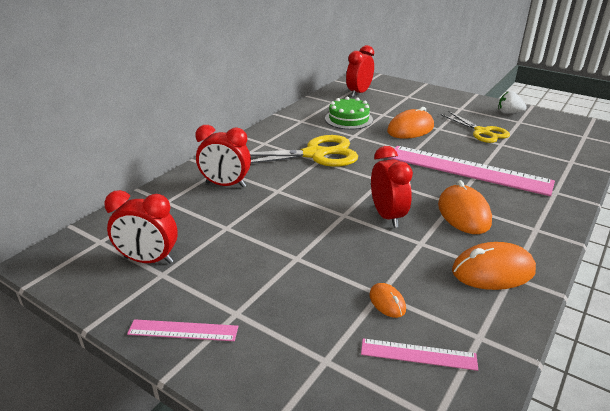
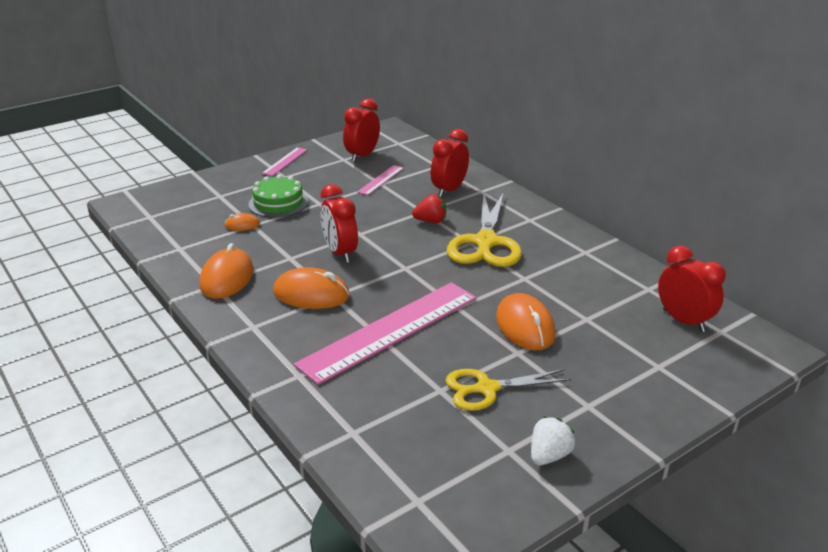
camera: 110 degrees right, 0 degrees up
green cake [325,97,373,129] -> green cake moved to [248,175,308,218]
pink ruler [361,338,478,371] -> pink ruler moved to [357,165,404,195]
red clock [371,146,413,228] -> red clock turned 60 degrees clockwise [321,184,358,263]
none -> red strawberry [412,194,447,223]

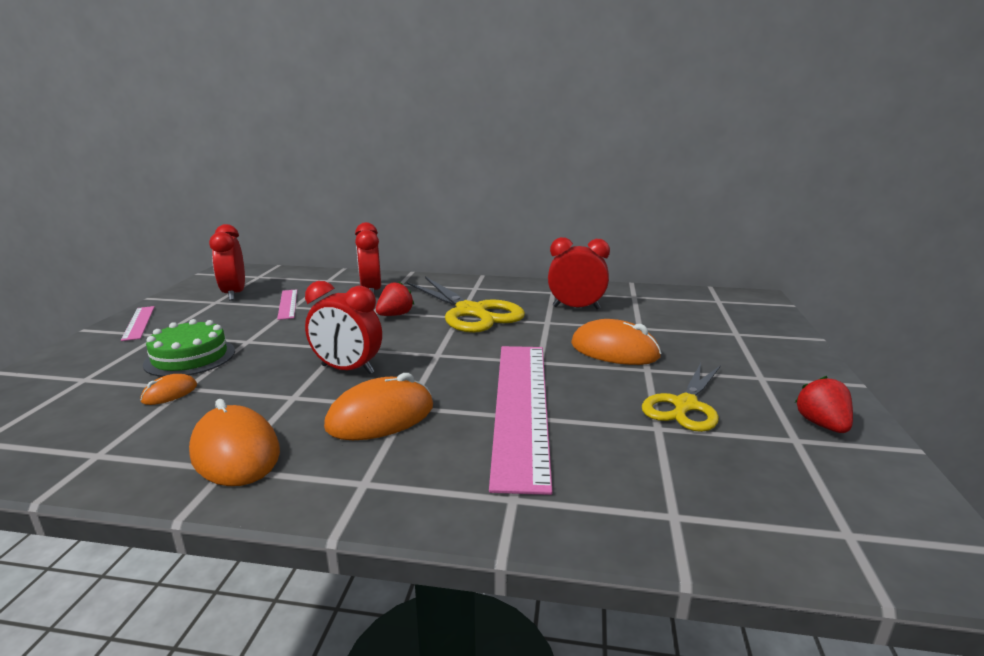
camera: 45 degrees left, 10 degrees down
white strawberry [531,416,575,465] -> red strawberry [795,376,853,433]
red clock [658,246,726,332] -> red clock moved to [548,237,610,309]

